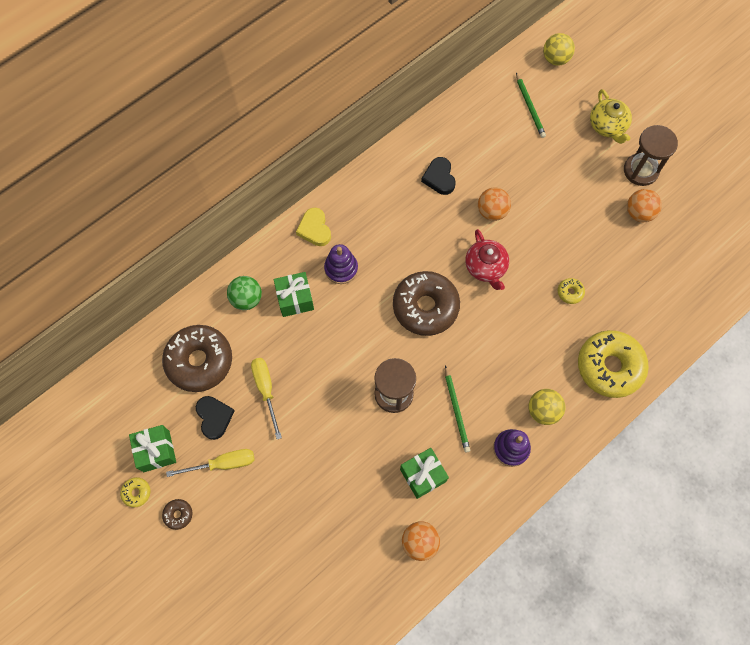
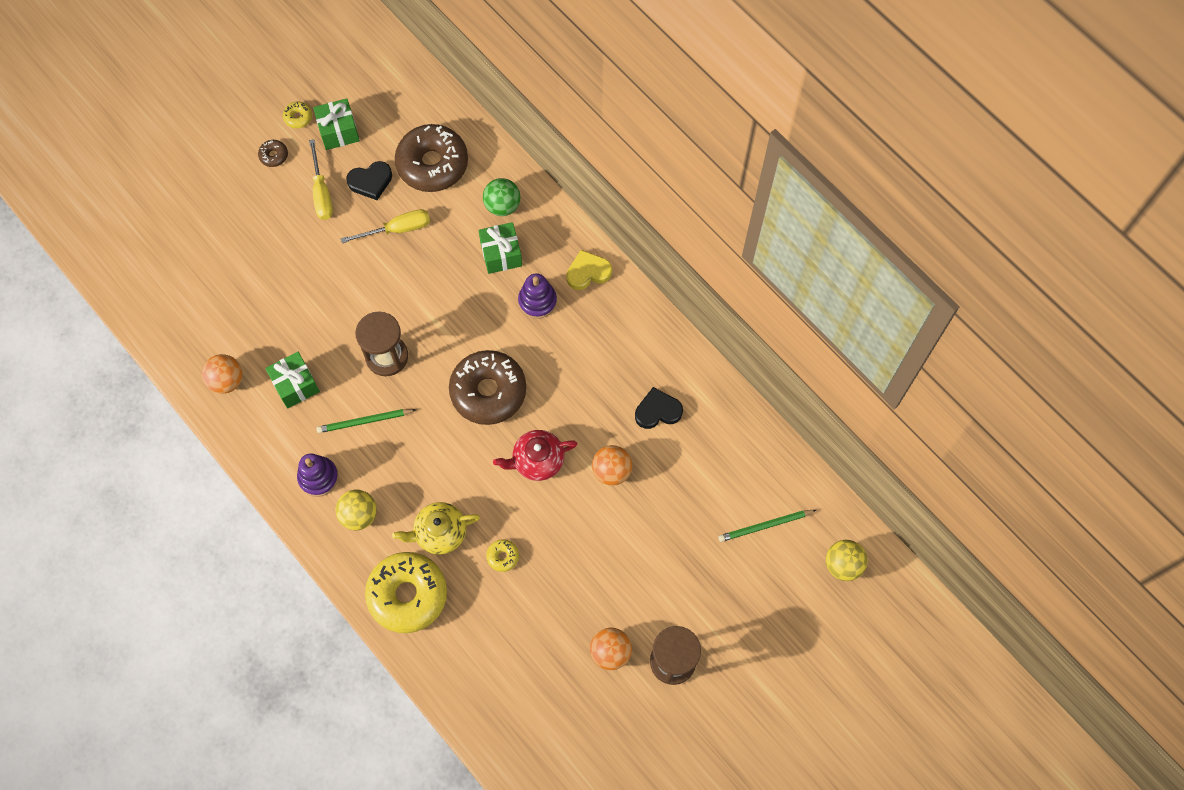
camera: 90 degrees right, 0 degrees up
yellow teapot [590,89,632,144] -> yellow teapot moved to [392,502,480,555]

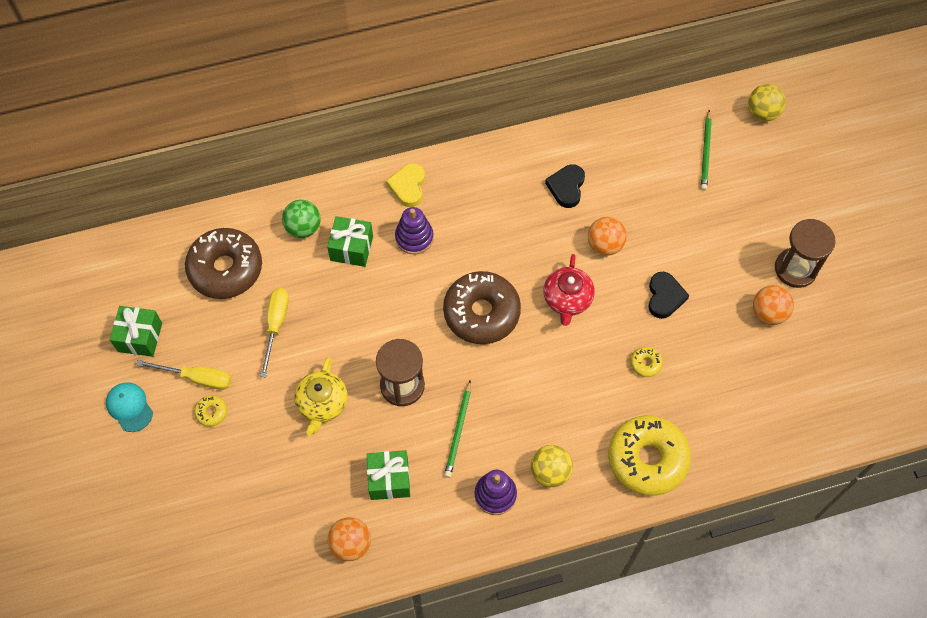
camera: 65 degrees left, 5 degrees down
brown donut [258,140,288,167] -> turquoise cap [106,382,153,432]
yellow donut [283,101,312,129] -> yellow donut moved to [194,395,227,427]
black heart [346,161,392,200] -> black heart moved to [648,272,689,319]
yellow teapot [392,502,480,555] -> yellow teapot moved to [294,357,348,435]

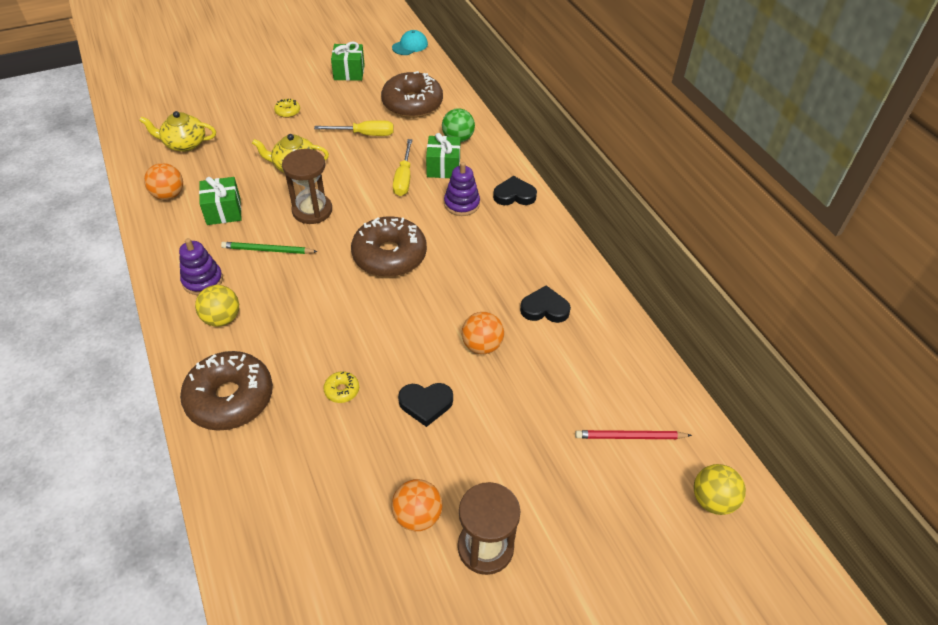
camera: 80 degrees right, 15 degrees down
turquoise cap [106,382,153,432] -> turquoise cap moved to [392,30,428,55]
yellow screwdriver [136,360,231,390] -> yellow screwdriver moved to [393,139,413,196]
yellow heart [386,163,425,207] -> black heart [493,176,537,205]
red teapot [544,254,595,326] -> none
yellow donut [608,416,691,496] -> brown donut [180,351,273,431]
green pencil [701,110,712,190] -> red pencil [575,430,692,439]
none -> yellow teapot [139,111,216,152]

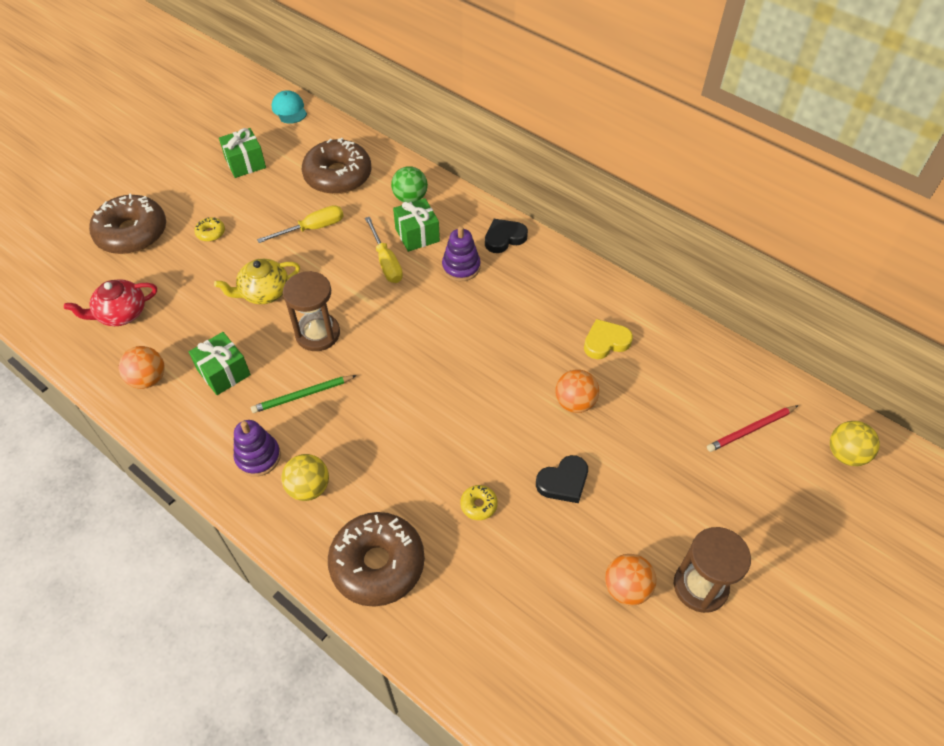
camera: 25 degrees left, 5 degrees up
yellow teapot [139,111,216,152] -> red teapot [64,279,157,326]
brown donut [351,216,427,277] -> brown donut moved to [89,194,166,254]
turquoise cap [392,30,428,55] -> turquoise cap turned 45 degrees counterclockwise [272,90,307,124]
black heart [520,285,571,323] -> yellow heart [584,319,633,359]

